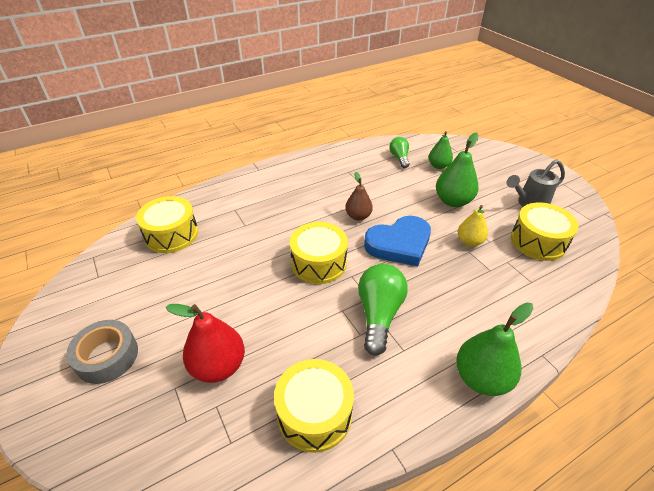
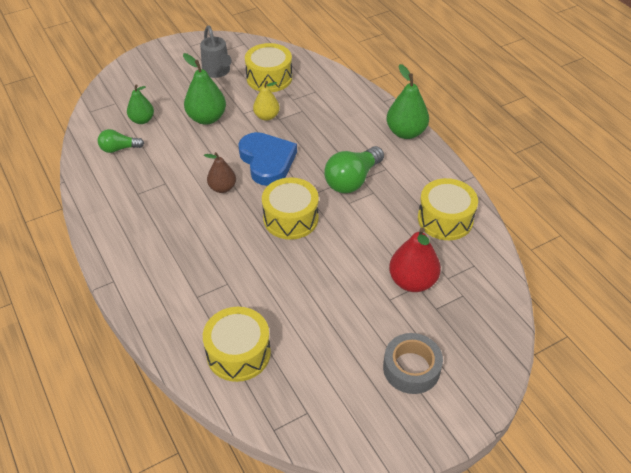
camera: 90 degrees left, 5 degrees up
green light bulb [358,264,408,356] -> green light bulb turned 60 degrees counterclockwise [324,146,384,193]

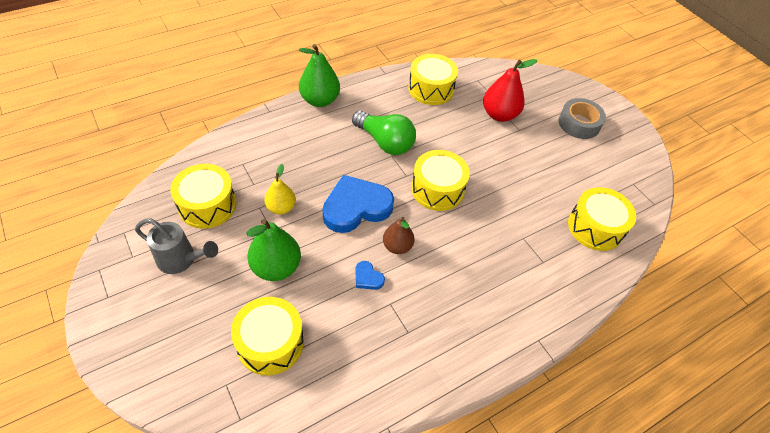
camera: 95 degrees left, 5 degrees up
green light bulb [98,129,144,153] -> none
green pear [127,85,154,124] -> yellow drum [231,297,304,375]
grey watering can [200,26,232,78] -> grey watering can turned 45 degrees clockwise [135,218,218,274]
none -> blue heart [355,261,385,290]

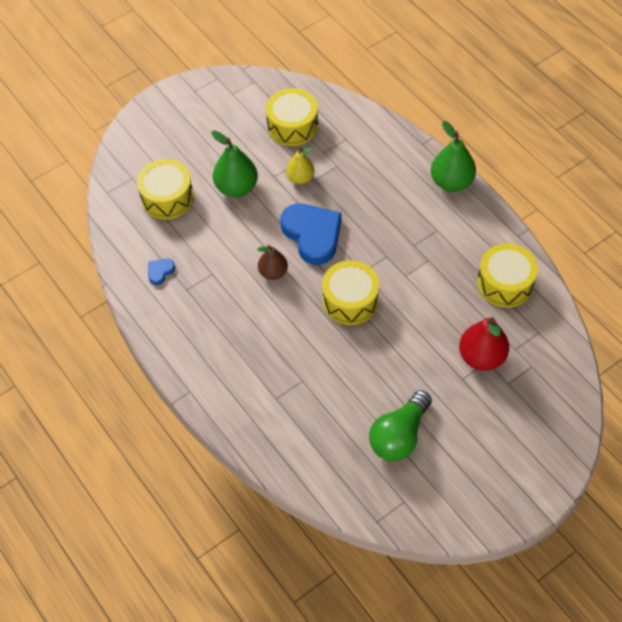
camera: 90 degrees right, 5 degrees up
grey watering can [135,218,218,274] -> none
green light bulb [352,111,416,155] -> green light bulb moved to [369,390,432,461]
blue heart [355,261,385,290] -> blue heart moved to [148,259,175,285]
grey tape [558,98,606,139] -> none
yellow drum [568,187,636,251] -> none

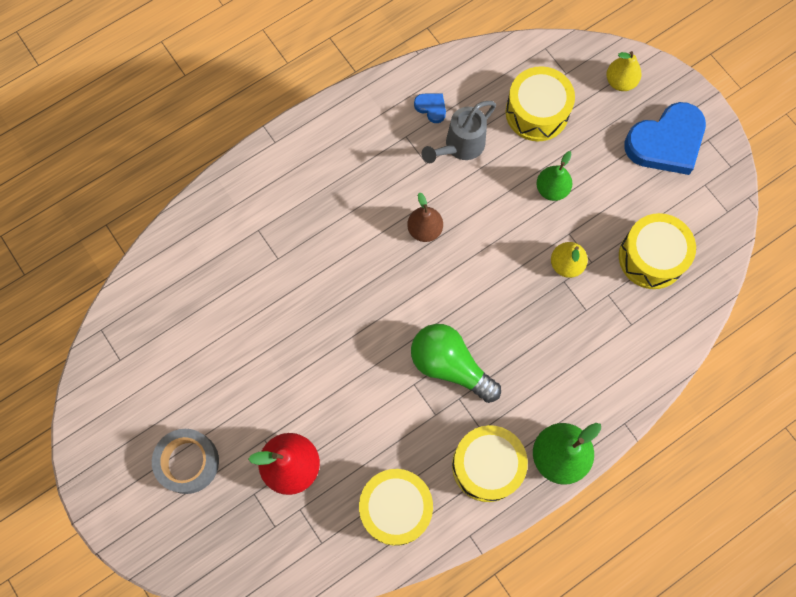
camera: 90 degrees right, 15 degrees up
green pear [211,130,258,197] -> green pear [536,151,572,201], size x0.64
blue heart [280,204,342,265] -> blue heart moved to [624,102,706,175]
yellow drum [322,260,379,325] -> yellow drum moved to [452,425,528,502]
green light bulb [369,390,432,461] -> green light bulb moved to [411,324,501,403]
none -> grey tape [152,429,219,494]
none -> grey watering can [421,101,496,163]
none -> yellow pear [607,51,641,91]

